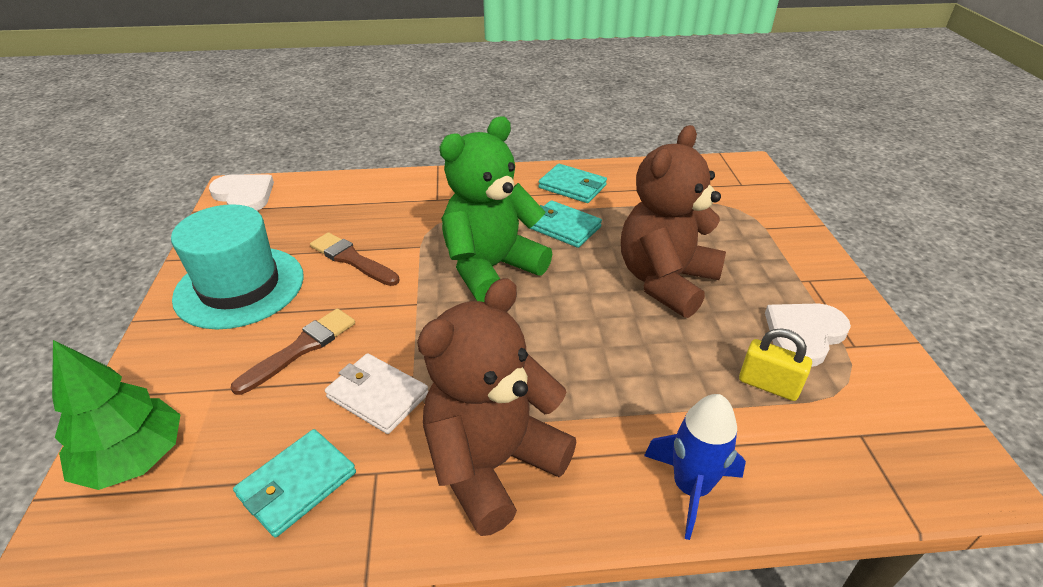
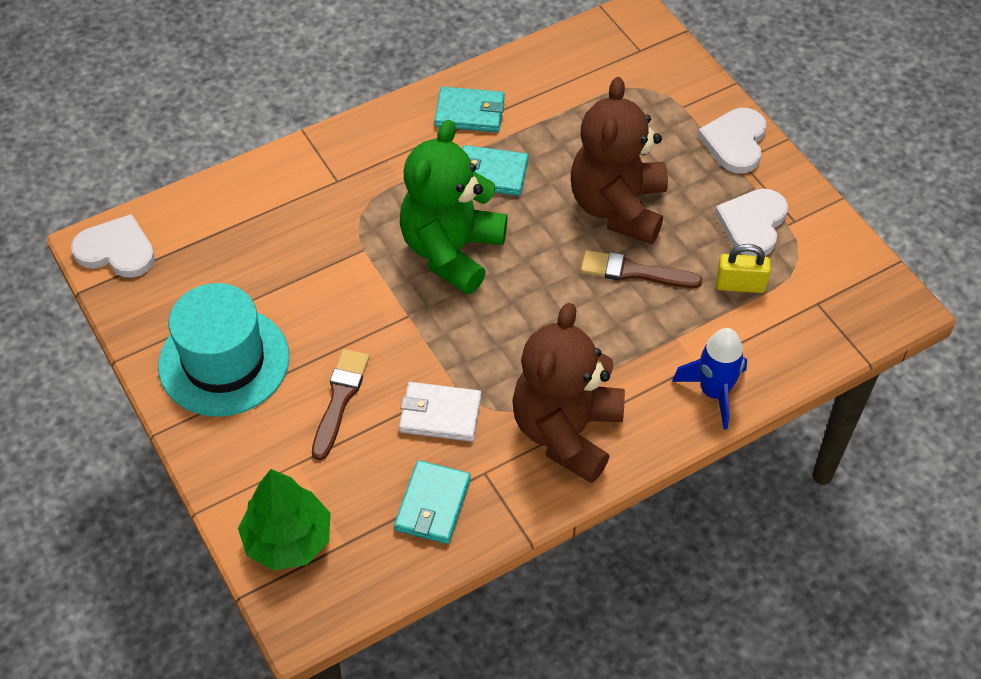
camera: 25 degrees left, 15 degrees up
brown brush [310,232,399,286] -> brown brush moved to [581,250,702,288]
none -> white heart [698,108,766,173]

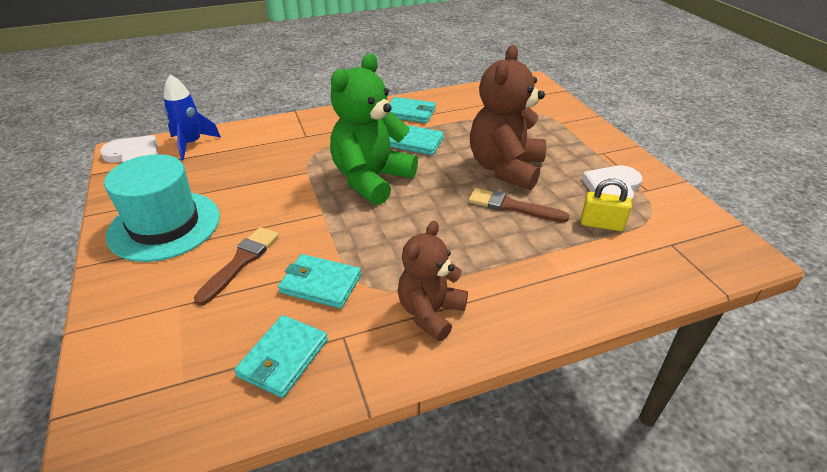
camera: 10 degrees right, 15 degrees down
green tree [238,469,331,570] -> none
white wallet [399,382,482,442] -> turquoise wallet [278,254,361,309]
brown teddy bear [512,303,625,483] -> brown teddy bear [398,221,468,341], size x0.63
blue rocket [672,328,747,430] -> blue rocket moved to [164,74,221,160]
white heart [698,108,766,173] -> none

